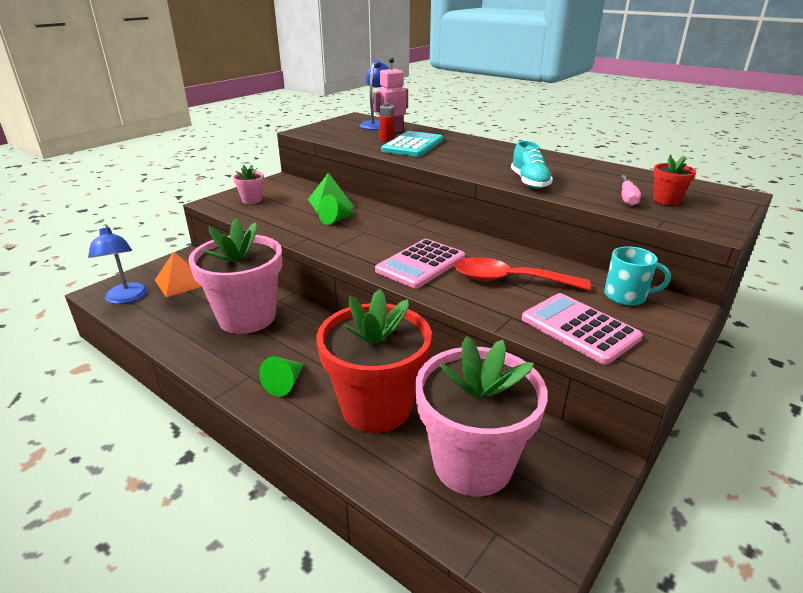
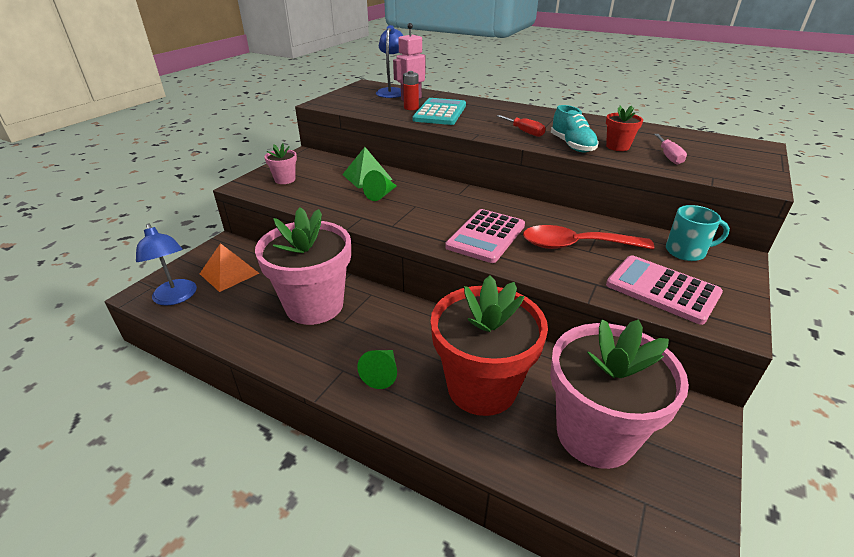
camera: 10 degrees left, 5 degrees up
red flower pot [653,155,696,205] -> red flower pot moved to [606,105,643,151]
none -> red screwdriver [496,115,546,137]

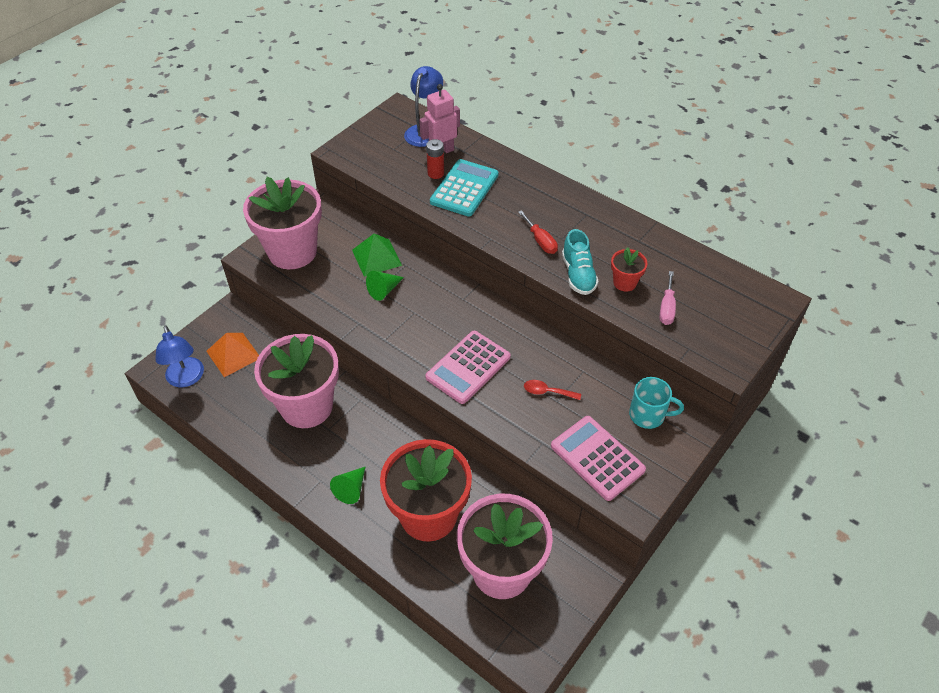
camera: 10 degrees right, 15 degrees up
pink flower pot [264,143,297,184] -> pink flower pot [243,177,322,269], size x2.32
red spoon [523,225,654,250] -> red spoon [524,380,581,400], size x0.48

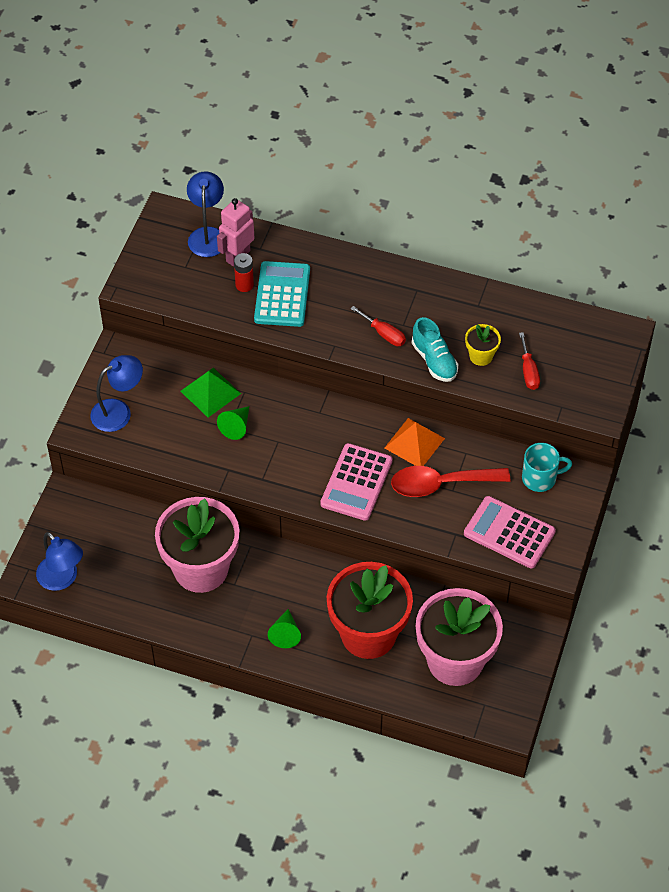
camera: 20 degrees left, 5 degrees up
orange pyramid [207,333,259,377] -> orange pyramid moved to [385,418,445,466]
pink flower pot [243,177,322,269] -> blue lamp [90,355,143,432]
red spoon [524,380,581,400] -> red spoon [391,466,511,497], size x2.09
red flower pot [611,247,648,292] -> yellow flower pot [465,324,501,366]
pink screwdriver [660,271,676,325] -> red screwdriver [519,332,540,390]

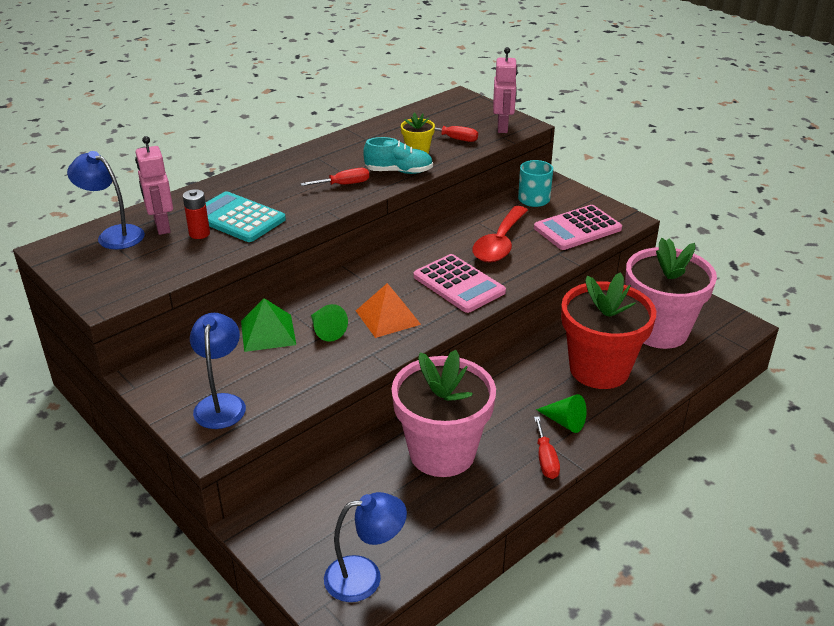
camera: 60 degrees left, 20 degrees down
orange pyramid [385,418,445,466] -> orange pyramid moved to [356,283,421,338]
none -> pink robot [493,47,518,133]
none -> red screwdriver [534,417,560,479]

